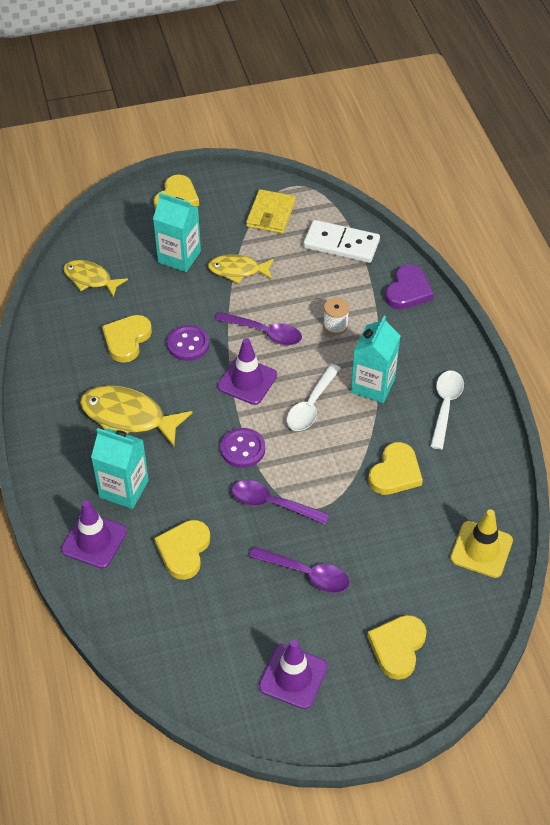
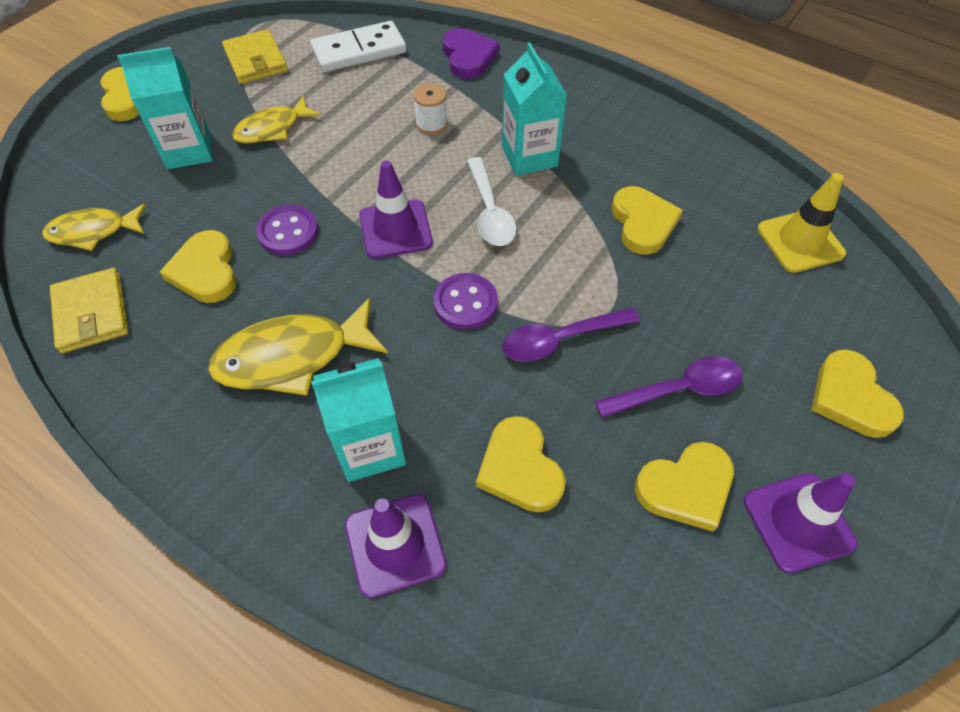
camera: 40 degrees left, 5 degrees up
purple spoon [215,312,302,345] -> none
white spoon [430,371,464,450] -> none
none -> yellow wallet [50,268,129,353]
none -> yellow heart [635,442,734,532]

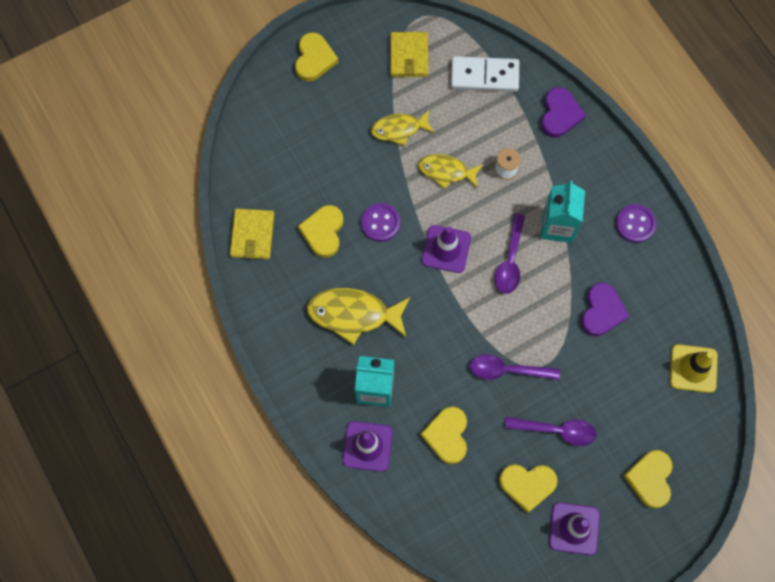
camera: 25 degrees right, 15 degrees up
yellow fish [42,204,146,251] -> yellow fish moved to [418,154,482,189]
turquoise carton [118,47,213,169] -> none
purple button [434,273,498,330] -> purple button moved to [616,204,656,243]
white spoon [467,157,517,246] -> purple spoon [494,213,525,294]
yellow heart [612,186,683,255] -> purple heart [581,283,629,336]

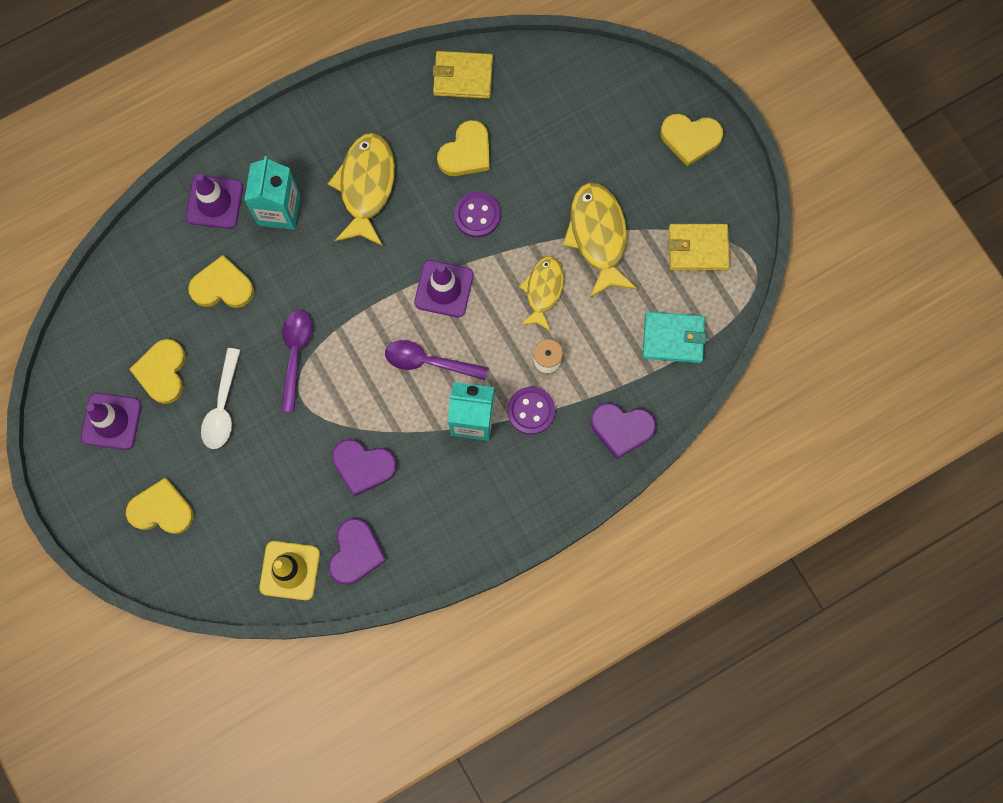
camera: 90 degrees right, 5 degrees up
yellow heart [298,205,343,258] -> yellow heart turned 120 degrees clockwise [437,120,490,176]
yellow fish [371,111,435,146] -> yellow fish [563,183,637,298], size x1.55
white domino [451,56,519,92] -> turquoise wallet [642,312,706,363]
purple spoon [505,417,597,446] -> white spoon [201,348,240,449]
purple button [616,204,656,243] -> purple button moved to [507,387,555,435]
none -> purple heart [329,518,387,585]

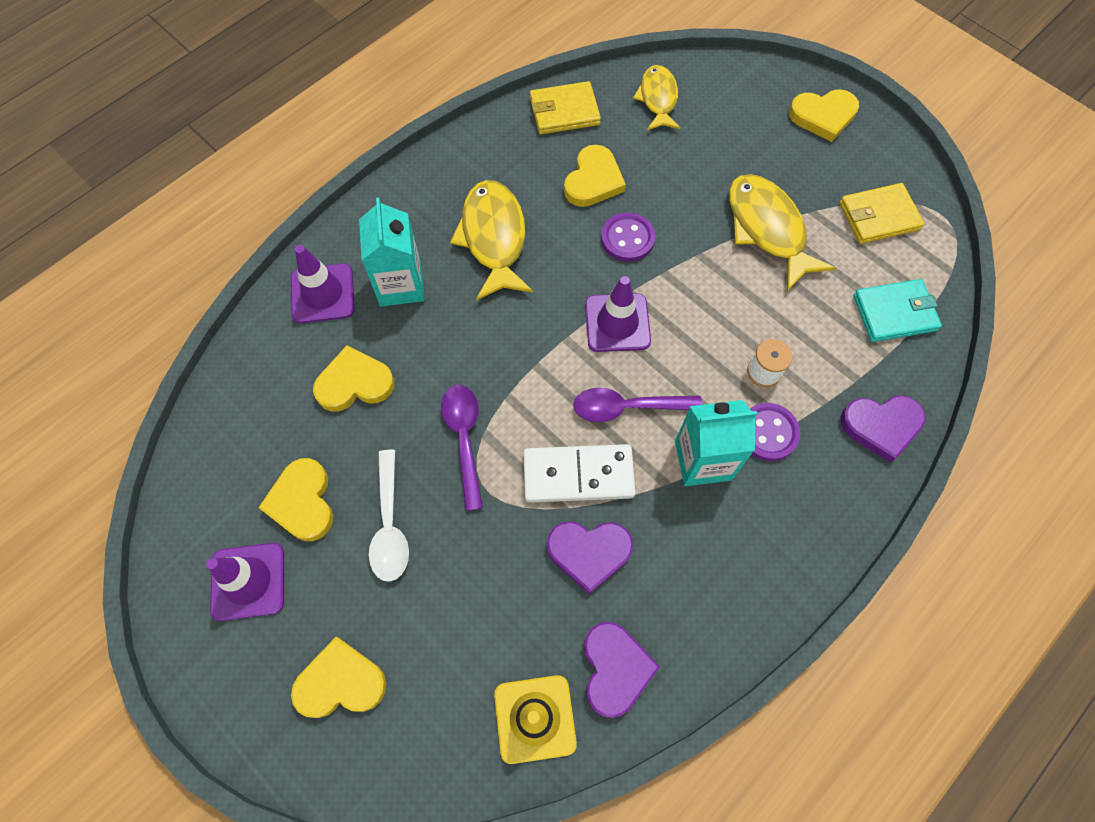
camera: 15 degrees left, 10 degrees down
yellow fish [519,256,564,332] -> yellow fish moved to [633,65,681,130]
none -> white domino [523,444,636,503]

